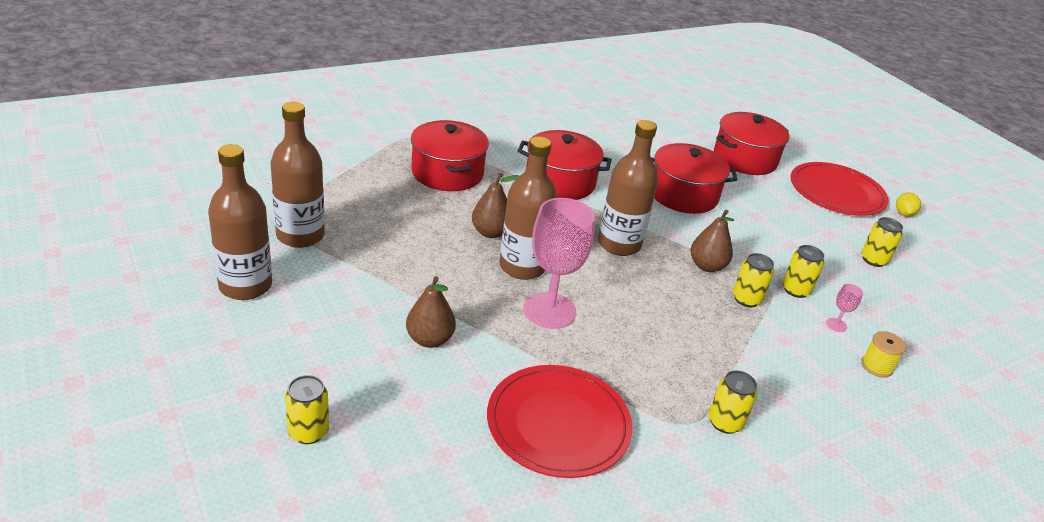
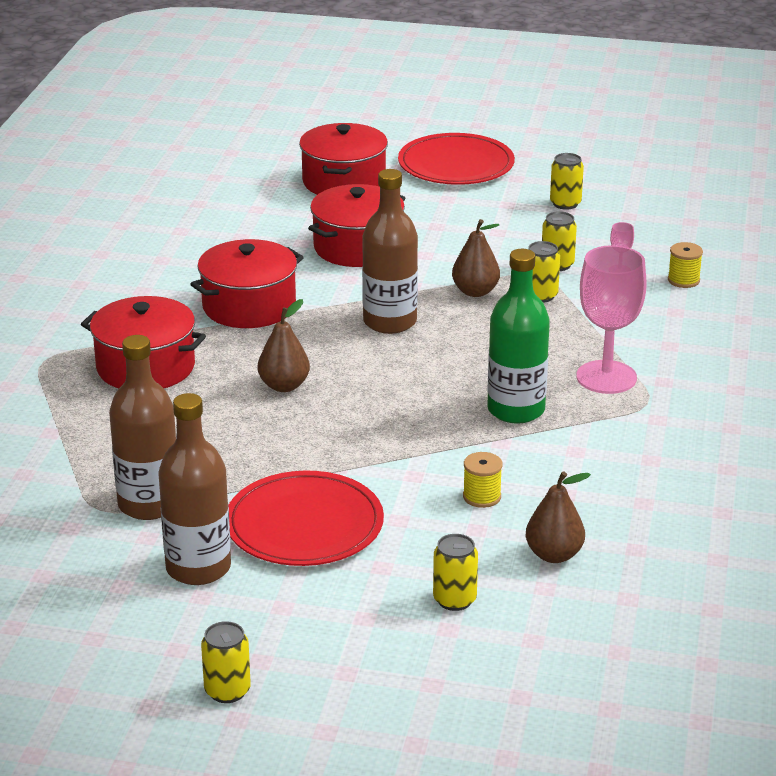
camera: 45 degrees left, 5 degrees down
brown pear [406,276,456,348] -> brown pear moved to [526,471,591,563]
red plate [487,365,632,478] -> red plate moved to [228,471,384,566]
brown bottle [499,137,557,280] -> none
pink goblet [523,198,595,329] -> pink goblet moved to [576,245,647,394]
yellow can [708,370,758,434] -> yellow can moved to [201,621,251,703]
yellow lemon [896,192,921,217] -> none
none -> yellow spool [463,452,503,508]
none -> green bottle [487,249,550,424]

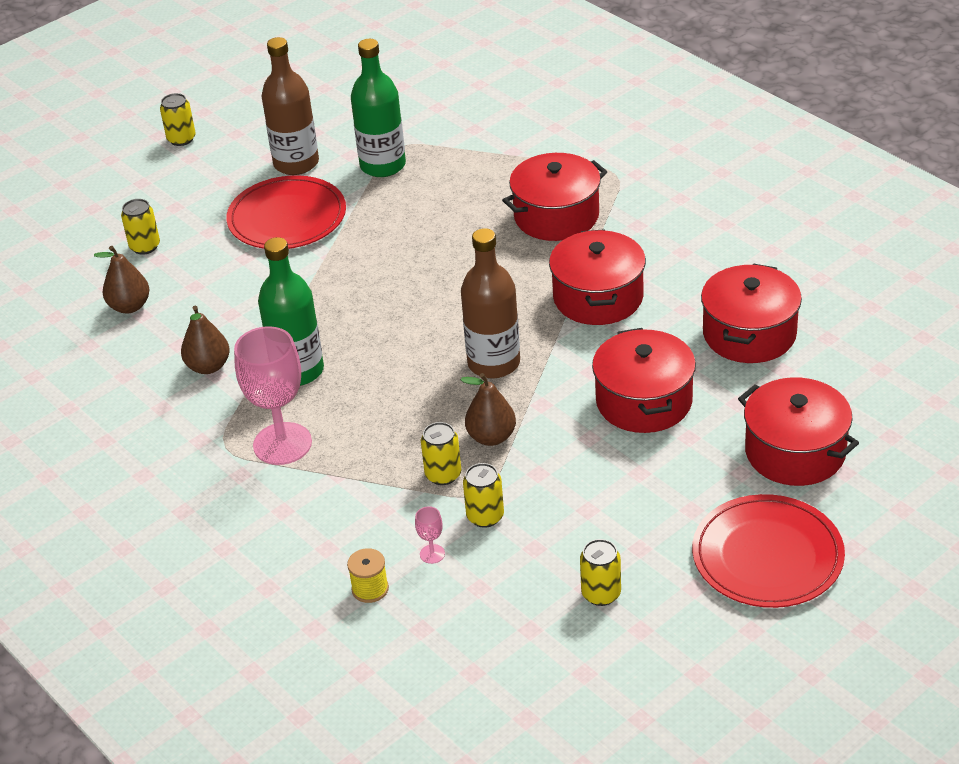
camera: 130 degrees right, 10 degrees up
brown bottle [109,335,176,520] -> green bottle [351,39,406,177]
brown pear [258,299,310,392] -> brown pear moved to [181,306,230,374]
yellow spool [463,452,503,508] -> none
none -> red pot [701,264,802,363]

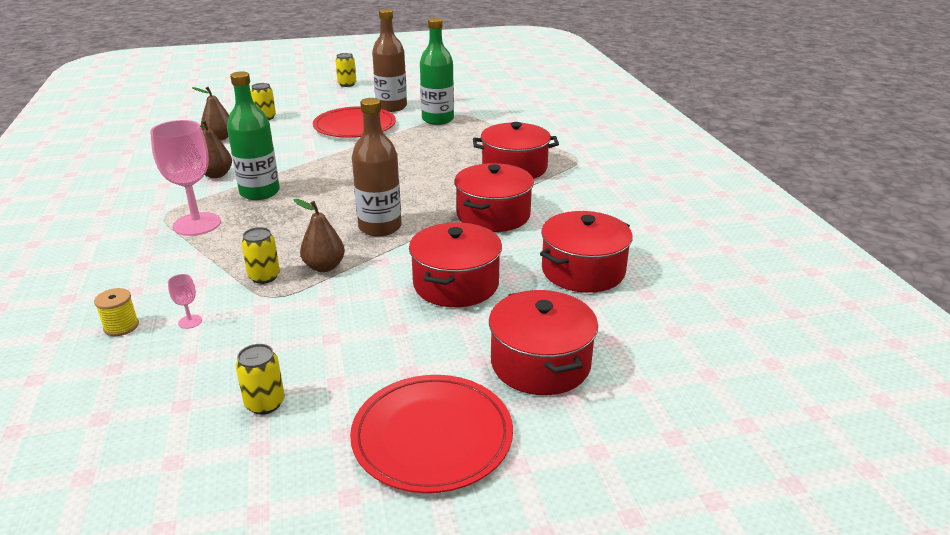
camera: 25 degrees right, 10 degrees down
yellow can [463,463,504,528] -> none

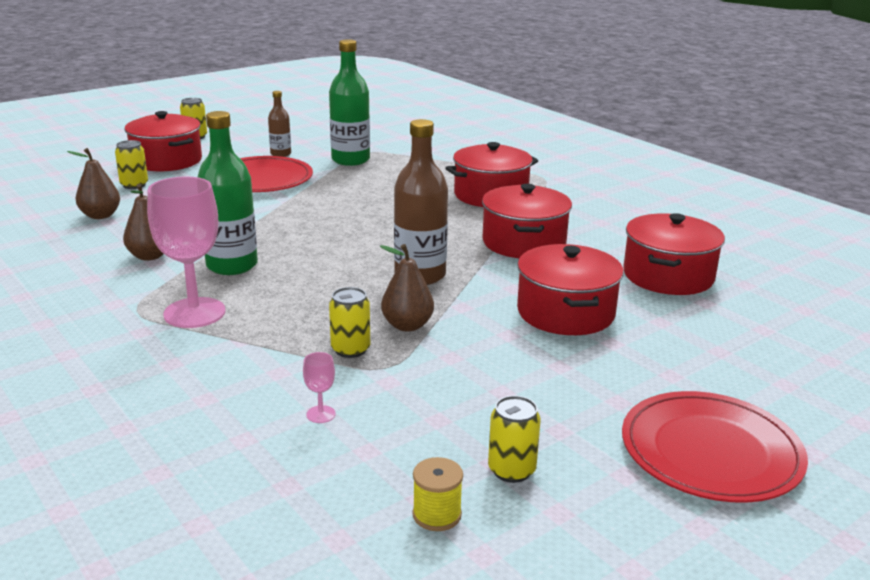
camera: 25 degrees left, 5 degrees down
yellow spool [94,288,139,336] -> yellow spool moved to [413,457,463,531]
brown bottle [372,9,407,112] -> brown bottle [268,91,291,157], size x0.55
red pot [489,290,598,395] -> red pot moved to [125,111,202,171]

